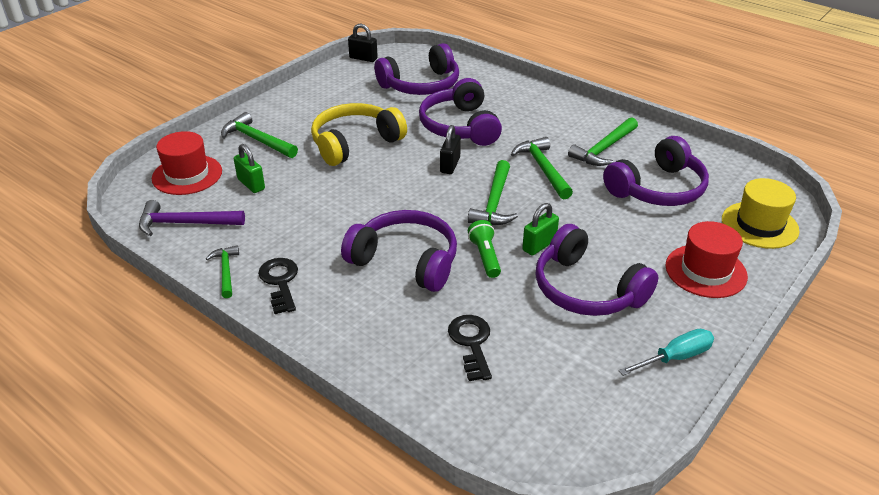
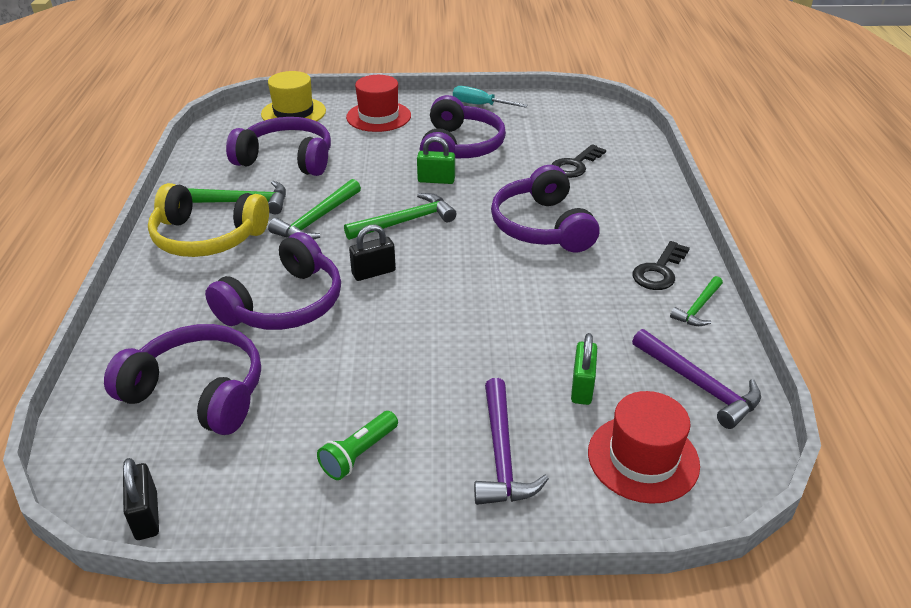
camera: 130 degrees left, 0 degrees up
green hammer [221,112,298,158] -> purple hammer [474,378,549,505]
yellow headphones [311,103,407,166] -> yellow headphones moved to [148,183,269,257]
green flashlight [468,220,501,278] -> green flashlight moved to [317,411,398,480]

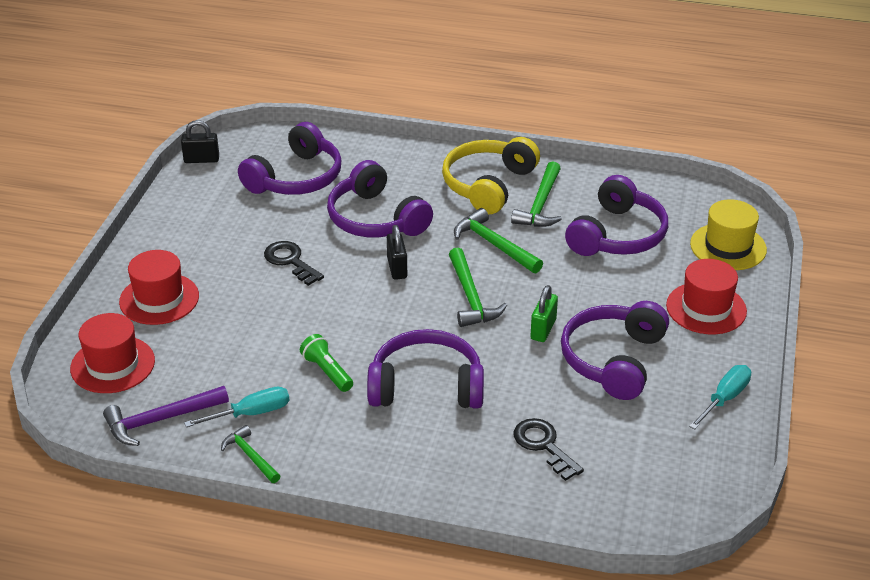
camera: 105 degrees right, 0 degrees up
green flashlight [317,411,398,480] -> green flashlight moved to [300,334,353,392]
purple headphones [420,95,506,158] -> purple headphones turned 90 degrees clockwise [561,301,669,400]
purple hammer [474,378,549,505] -> red hat [119,250,199,325]
green padlock [571,333,597,405] -> none
black key [633,241,690,290] -> black key moved to [264,241,324,286]
none -> turquoise screwdriver [184,387,289,427]

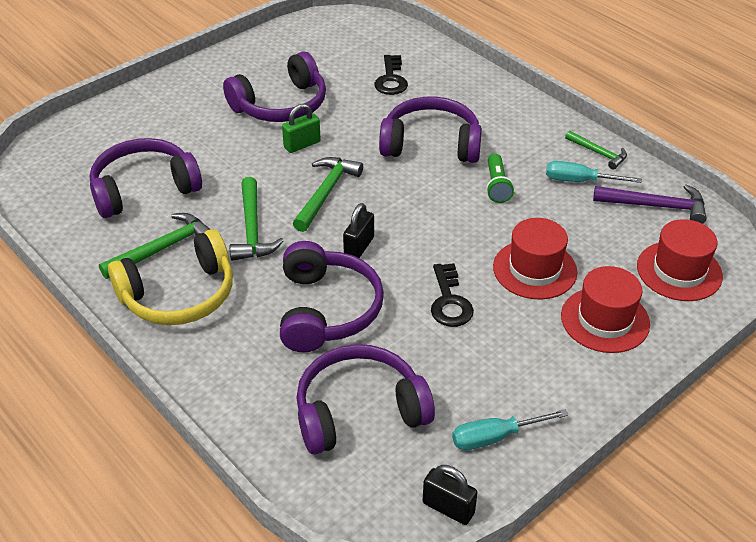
camera: 145 degrees left, 5 degrees up
green hammer [221,425,280,483] -> green hammer turned 45 degrees counterclockwise [565,130,627,170]
purple headphones [367,329,484,409] -> purple headphones turned 150 degrees clockwise [379,97,482,163]
red hat [666,259,747,334] -> red hat moved to [493,218,577,299]
turquoise screwdriver [689,365,751,429] -> turquoise screwdriver moved to [452,409,568,450]
yellow hat [690,199,767,270] -> none

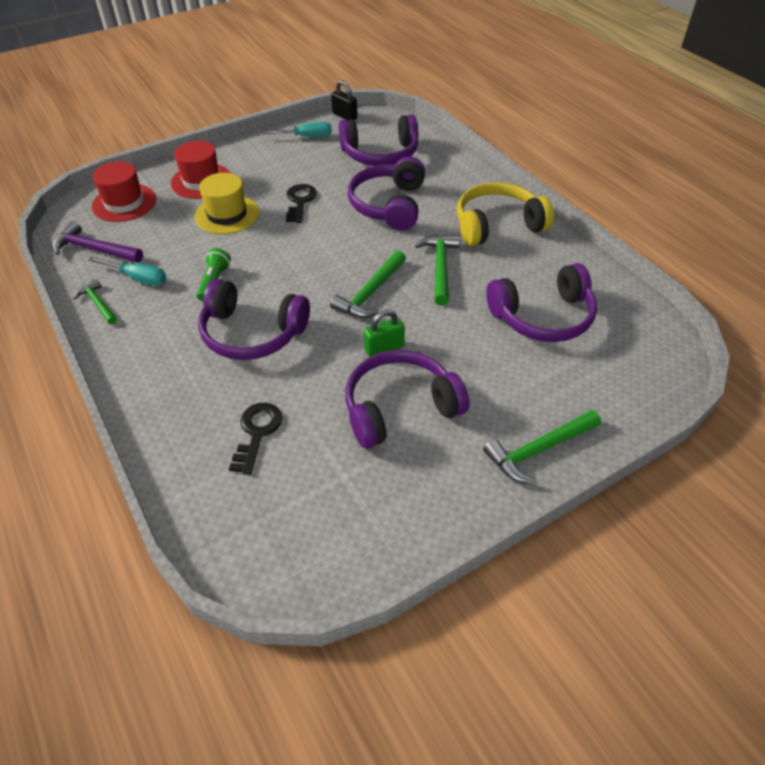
camera: 170 degrees left, 5 degrees up
green hammer [99,213,210,279] -> green hammer moved to [483,410,601,484]
black padlock [343,203,374,258] -> none
red hat [493,218,577,299] -> yellow hat [195,173,259,234]

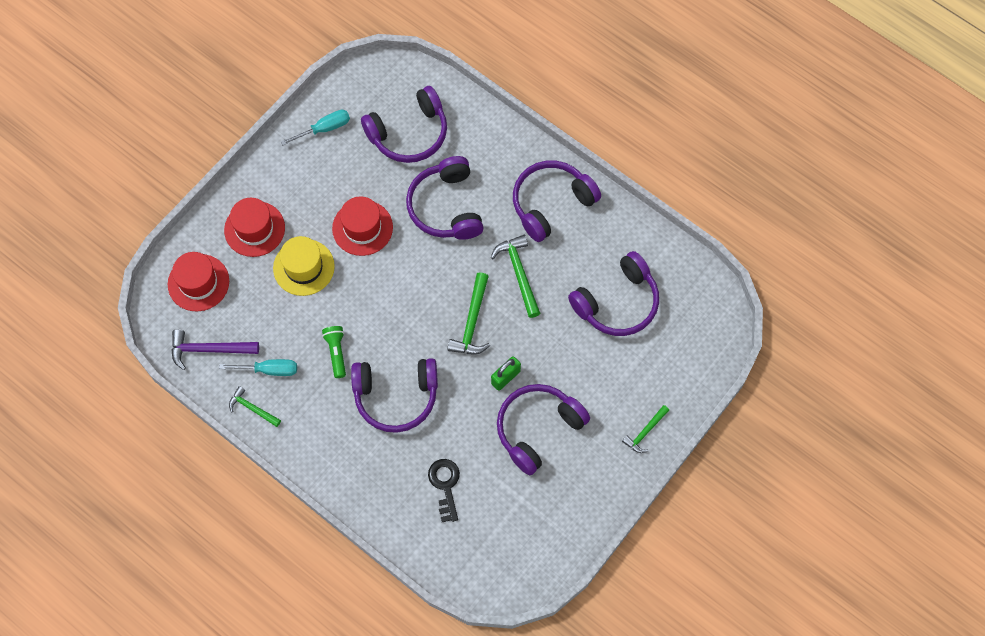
camera: 20 degrees left, 20 degrees up
black key [286,184,317,223] -> red hat [332,196,393,256]
black padlock [331,80,358,120] -> none
yellow headphones [457,182,554,246] -> purple headphones [513,161,601,242]
green hammer [483,410,601,484] -> green hammer [622,405,669,453], size x0.64

